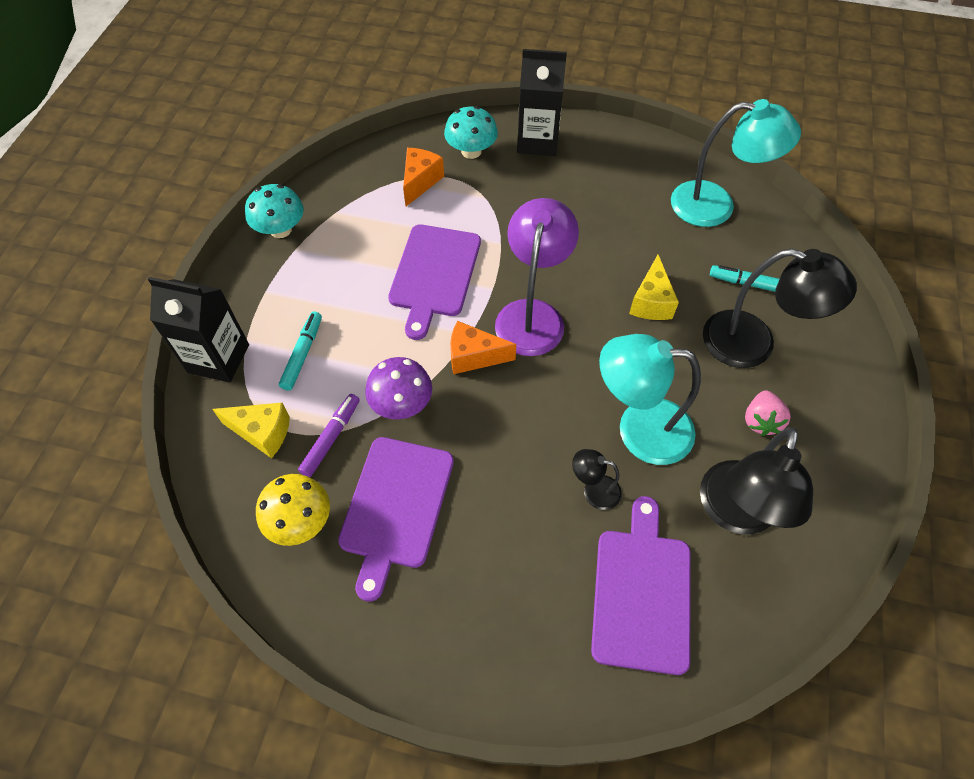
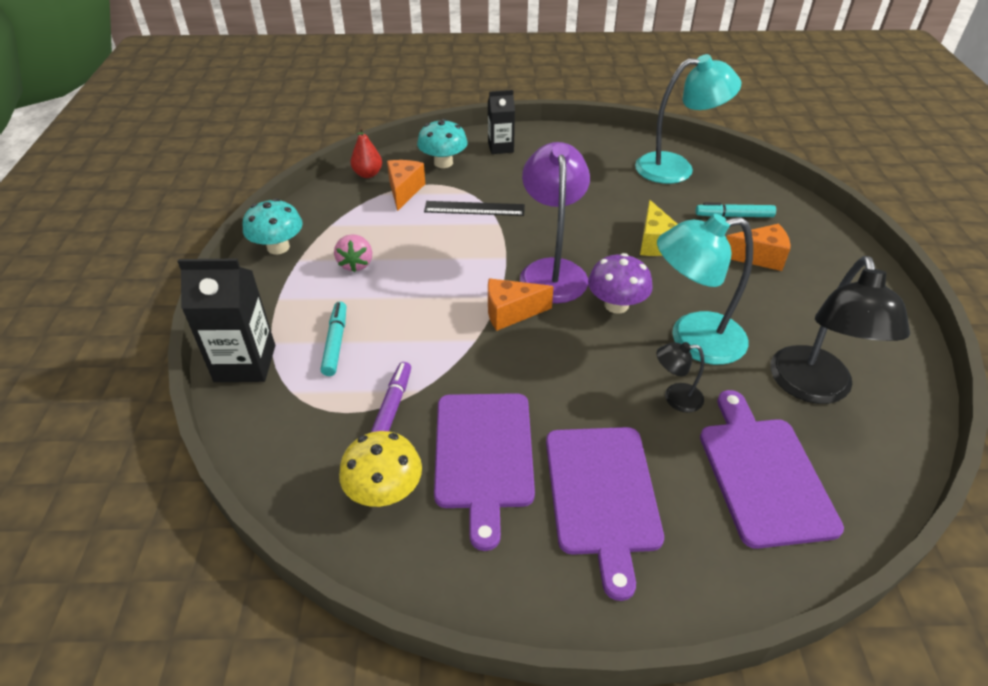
camera: 15 degrees left, 15 degrees down
yellow cheese [212,403,290,458] -> none
purple mushroom [365,357,432,419] -> purple mushroom moved to [588,253,653,314]
purple cutting board [388,224,481,340] -> purple cutting board moved to [546,427,664,601]
black carton [517,49,567,156] -> black carton [488,90,515,154], size x0.64
black lamp [703,249,857,368] -> orange cheese [727,224,790,271]
pink strawberry [745,391,791,436] -> pink strawberry moved to [334,234,372,272]
none -> red pear [350,127,382,178]
none -> black ruler [424,201,525,216]

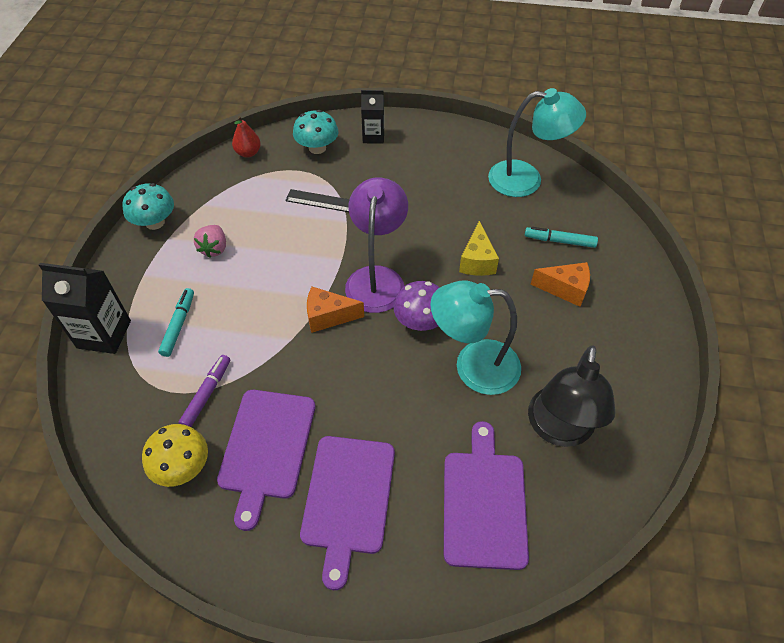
camera: 10 degrees right, 10 degrees up
orange cheese [387,160,425,211] -> none
black lamp [657,342,704,413] -> none

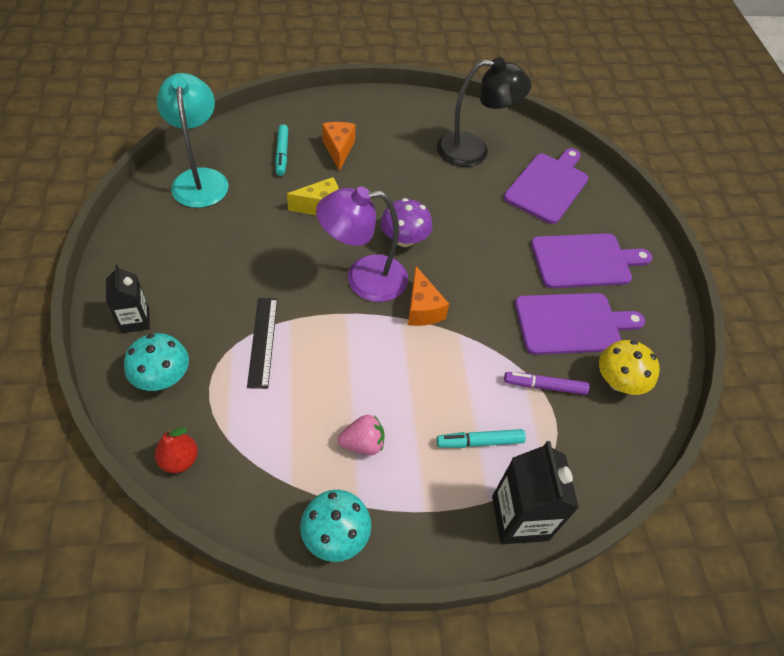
camera: 110 degrees left, 0 degrees up
turquoise lamp [430,281,521,395] -> none
purple cutting board [444,421,529,570] -> purple cutting board turned 135 degrees clockwise [504,148,588,224]

